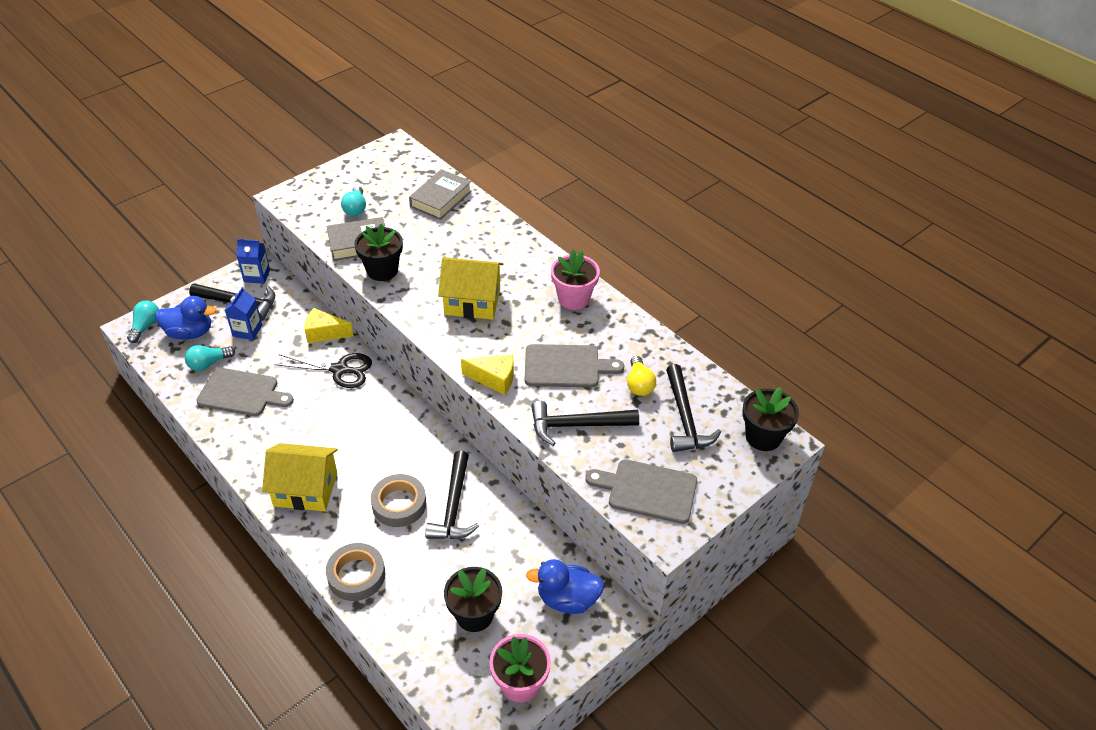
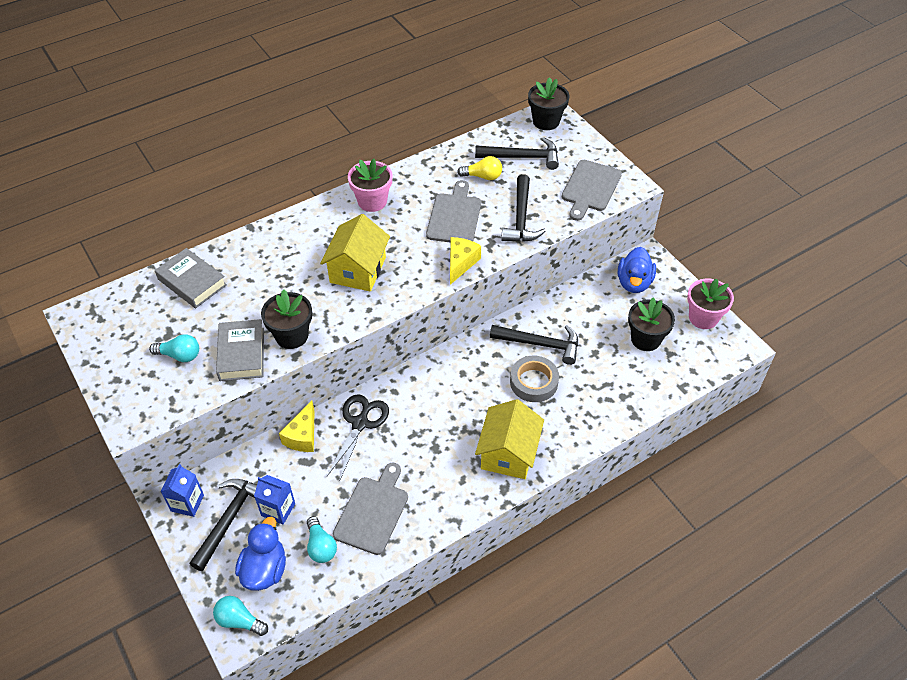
camera: 80 degrees left, 5 degrees up
grey tape [326,543,385,601] -> none

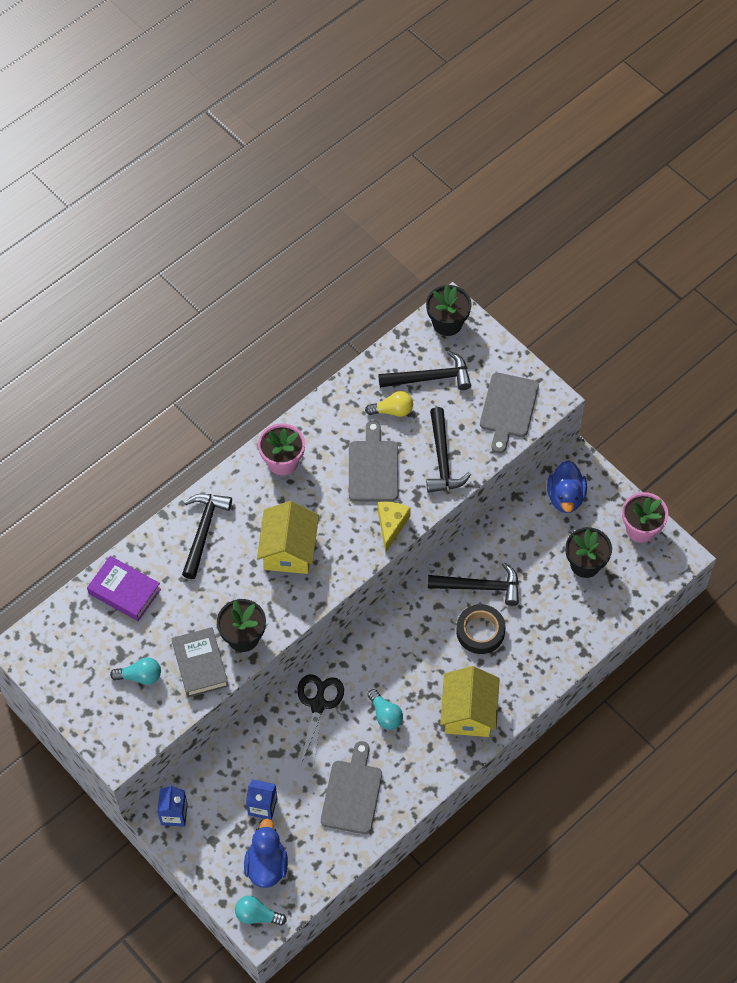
camera: 10 degrees left, 10 degrees up
grey book [155,248,227,308] -> purple book [87,556,161,621]
black hammer [190,479,257,571] -> black hammer moved to [182,494,232,579]
yellow cheese [279,401,314,452] -> none
turquoise light bulb [307,516,337,563] -> turquoise light bulb moved to [367,689,403,730]
grey tape [510,356,559,402] -> black tape [456,604,506,654]

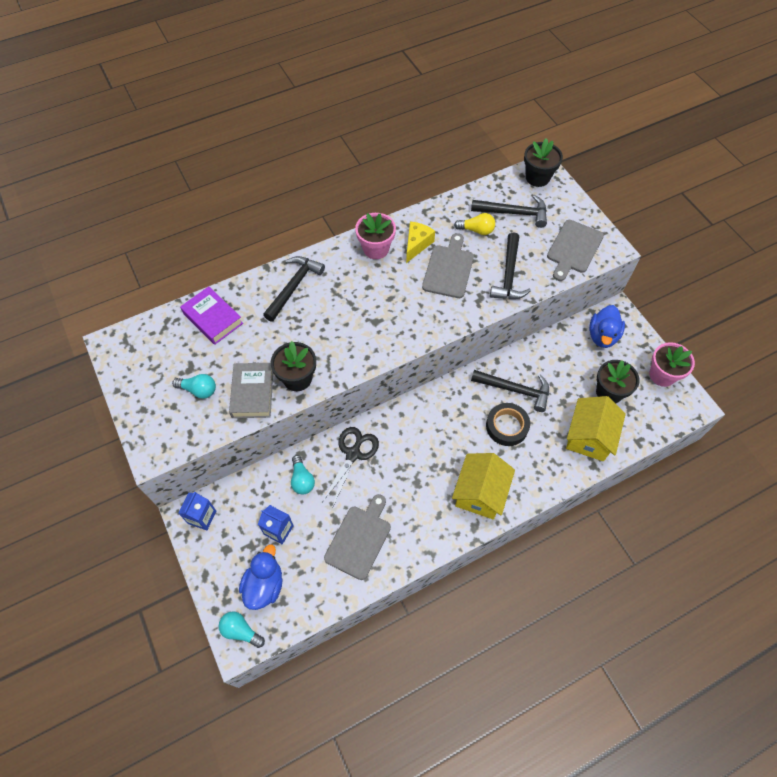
camera: 15 degrees right, 0 degrees up
yellow house [257,501,319,574] -> yellow house moved to [566,396,626,461]
turquoise light bulb [367,689,403,730] -> turquoise light bulb moved to [291,455,315,495]
yellow cheese [378,502,411,553] -> yellow cheese moved to [406,222,435,263]

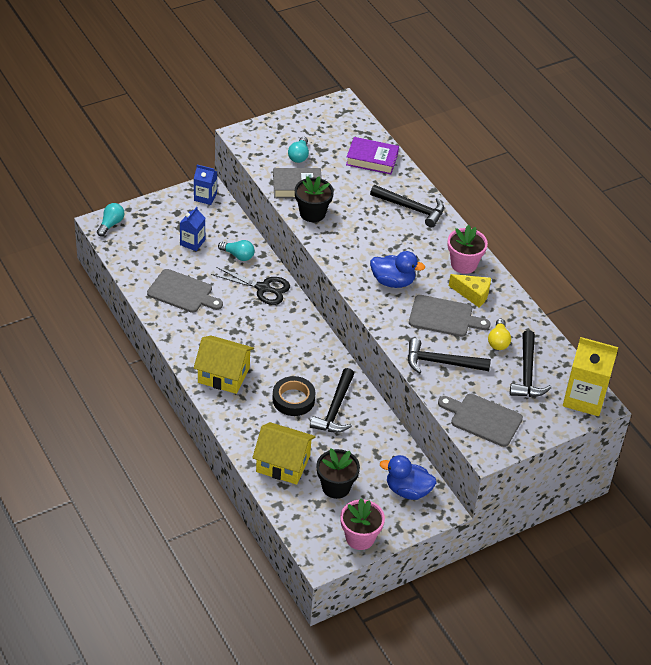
camera: 85 degrees right, 15 degrees down
purple book [180,286,243,345] -> purple book turned 60 degrees clockwise [346,137,399,174]
blue duck [239,544,283,610] -> blue duck moved to [370,251,425,288]
turquoise light bulb [291,455,315,495] -> turquoise light bulb turned 135 degrees counterclockwise [218,240,255,261]
black flower pot [524,138,563,187] -> yellow carton [563,337,618,416]

